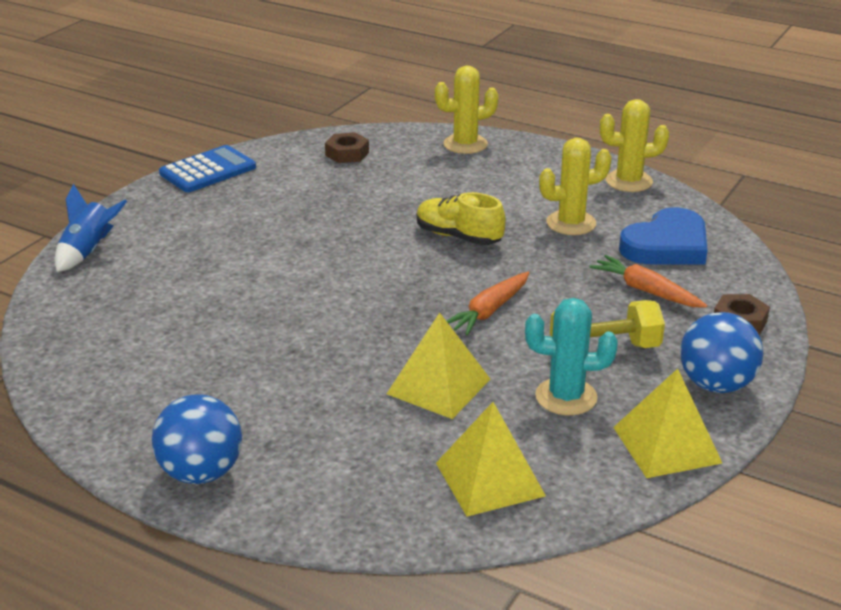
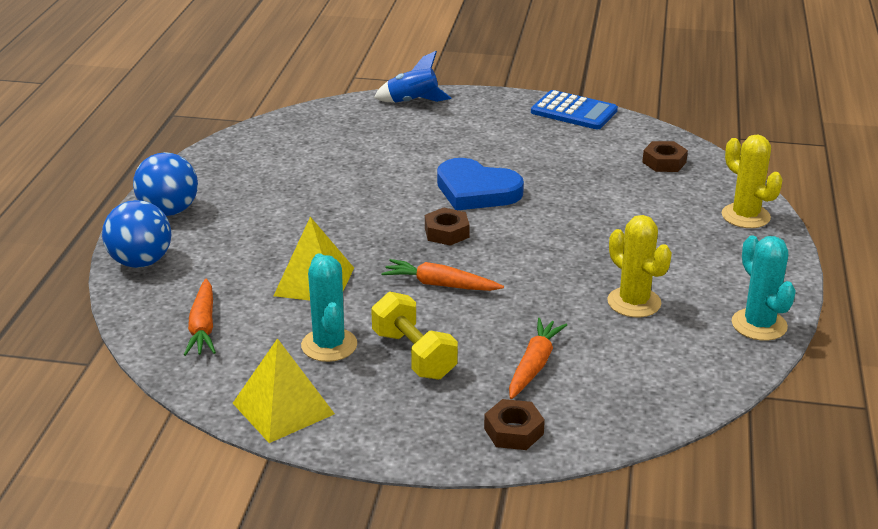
camera: 70 degrees right, 0 degrees up
yellow shoe [417,192,506,245] -> none
yellow pyramid [436,402,546,516] -> orange carrot [184,278,216,356]
yellow cactus [600,99,669,192] -> turquoise cactus [732,235,796,341]
blue heart [619,207,708,264] -> blue heart moved to [437,158,524,210]
blue ball [680,312,763,393] -> blue ball moved to [102,200,172,268]
none -> brown nut [425,207,470,246]

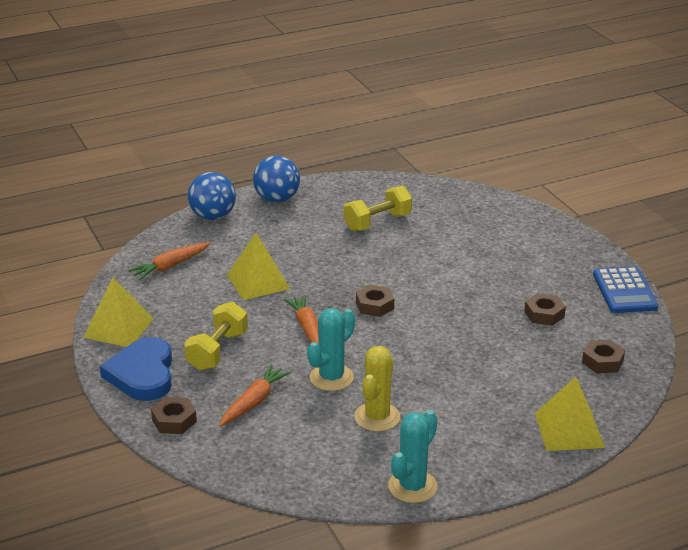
camera: 55 degrees right, 0 degrees up
turquoise cactus [301,253,357,362] -> turquoise cactus moved to [307,308,355,391]
blue rocket [374,51,451,103] -> none
blue heart [437,158,524,210] -> blue heart moved to [100,337,172,401]
orange carrot [509,318,567,399] -> orange carrot turned 45 degrees counterclockwise [219,365,291,427]
yellow cactus [722,134,783,228] -> yellow pyramid [535,377,605,451]
none -> yellow dumbbell [344,186,412,231]
none -> brown nut [524,293,566,326]

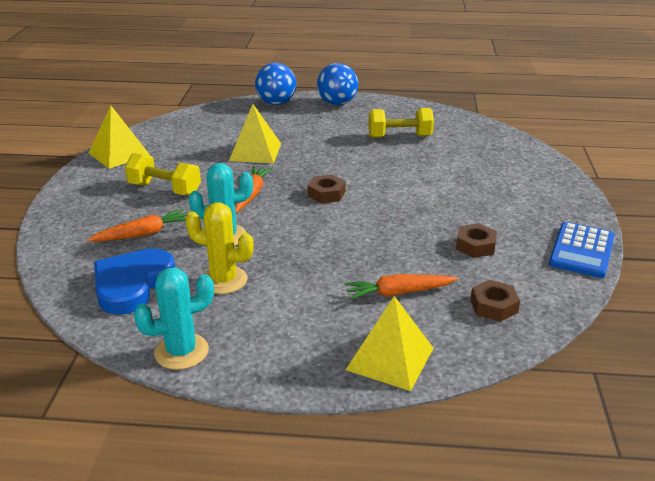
camera: 30 degrees right, 0 degrees up
blue heart [100,337,172,401] -> blue heart moved to [94,248,175,315]
orange carrot [128,242,210,280] -> orange carrot moved to [345,274,458,300]
brown nut [151,397,197,434] -> none
yellow dumbbell [184,302,248,371] -> yellow dumbbell turned 60 degrees clockwise [125,153,201,196]
yellow cactus [354,346,400,432] -> yellow cactus turned 60 degrees clockwise [185,202,254,294]

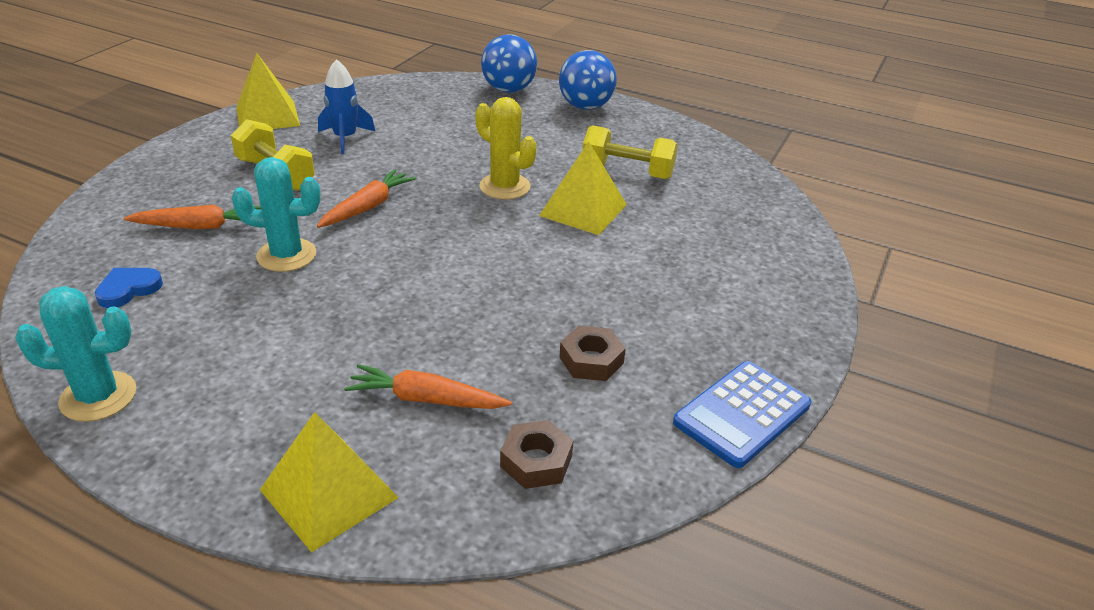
camera: 20 degrees right, 5 degrees up
blue heart [94,248,175,315] -> blue heart [95,268,163,308], size x0.52
yellow cactus [185,202,254,294] -> yellow cactus moved to [475,97,537,200]
yellow pyramid [229,104,281,164] -> yellow pyramid moved to [539,141,627,235]
brown nut [308,175,346,203] -> none
none -> blue rocket [318,59,376,154]

